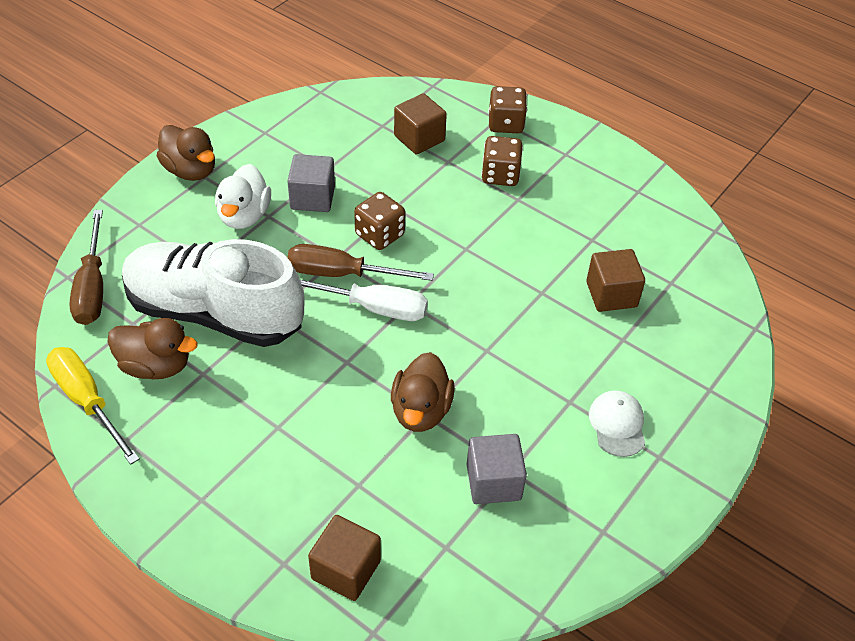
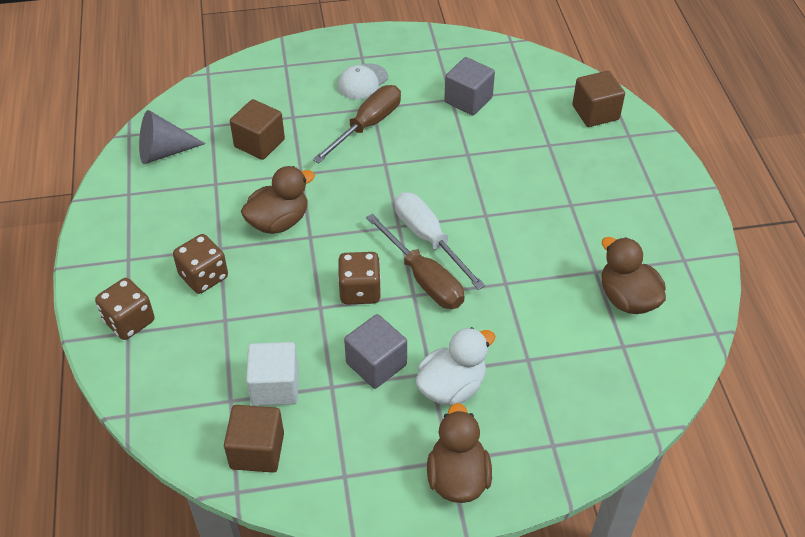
camera: 135 degrees left, 0 degrees up
yellow screwdriver [46,347,140,465] -> none
brown screwdriver [69,210,103,325] -> brown screwdriver moved to [313,85,401,163]
white shoe [122,239,305,347] -> none
brown duck [391,352,455,432] -> brown duck moved to [241,166,315,234]
brown cube [394,93,447,155] -> brown cube moved to [224,405,284,473]
none -> grey cone [139,110,206,164]
none -> white cube [246,342,298,406]

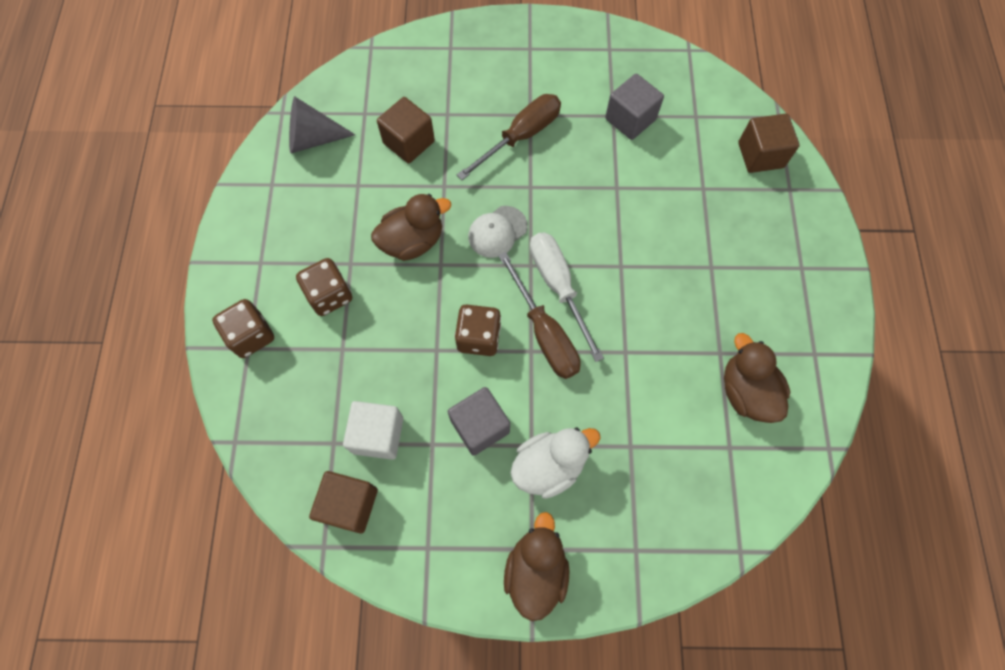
camera: 10 degrees right, 20 degrees up
white cap [337,63,388,99] -> white cap moved to [468,206,528,258]

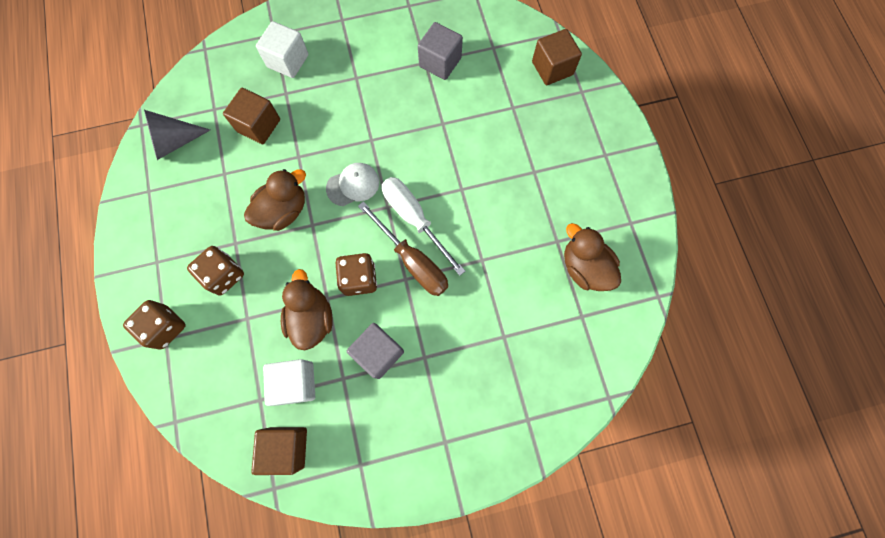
camera: 15 degrees left, 5 degrees up
brown screwdriver [457,94,561,180] -> none
white cap [468,206,528,258] -> white cap turned 150 degrees counterclockwise [326,163,379,206]
brown duck [504,512,570,621] -> brown duck moved to [281,269,333,350]
white duck [511,427,601,499] -> none
none -> white cube [256,21,308,78]

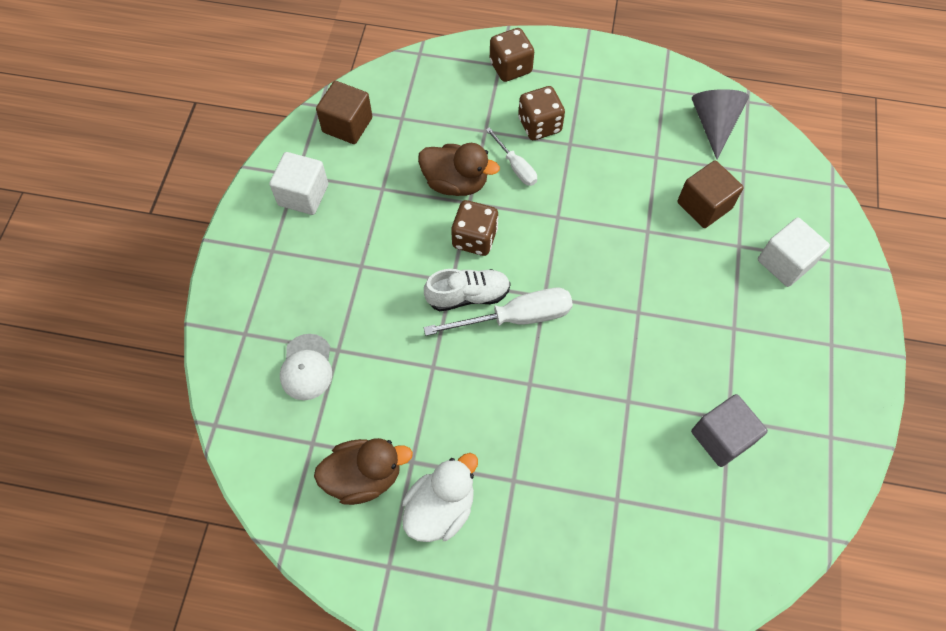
camera: 115 degrees right, 10 degrees down
brown duck [244,169,306,231] -> none
white cube [263,359,315,406] -> white cube moved to [269,152,328,215]
white cap [326,163,379,206] -> white cap moved to [280,334,332,400]
grey cube [347,323,404,379] -> none
brown screwdriver [358,201,448,296] -> white shoe [424,269,511,311]
brown cube [532,29,582,85] -> none
none -> white duck [402,453,478,542]
none -> white screwdriver [486,127,537,186]

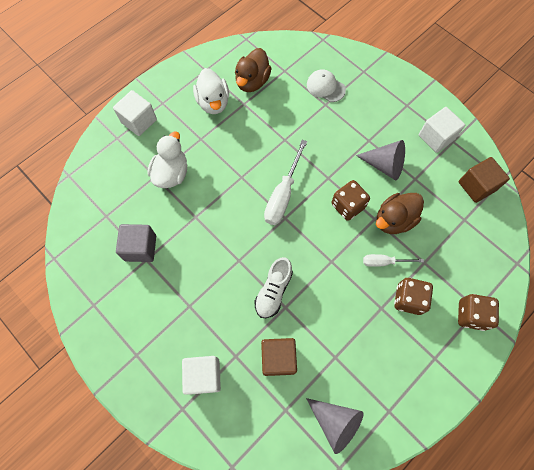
camera: 125 degrees right, 5 degrees up
white shoe [424,269,511,311] -> white shoe moved to [254,257,293,318]
none -> white cube [113,90,157,136]
none -> white duck [147,131,187,188]
none -> grey cone [356,140,405,180]

